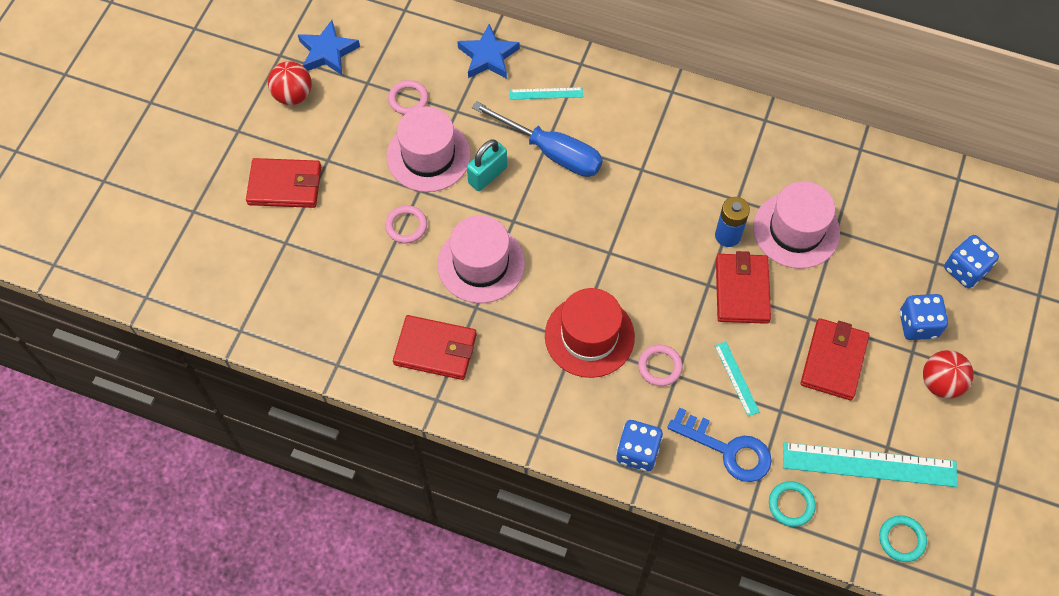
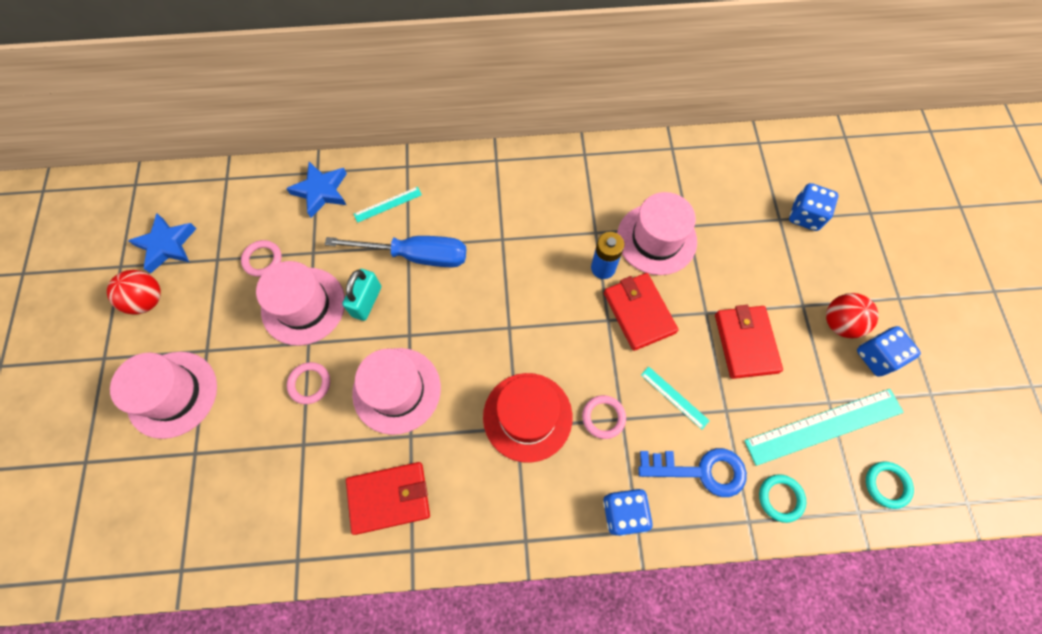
camera: 25 degrees left, 5 degrees up
red wallet [246,158,321,208] -> pink hat [110,352,217,439]
blue dice [900,294,948,340] -> blue dice moved to [857,326,921,376]

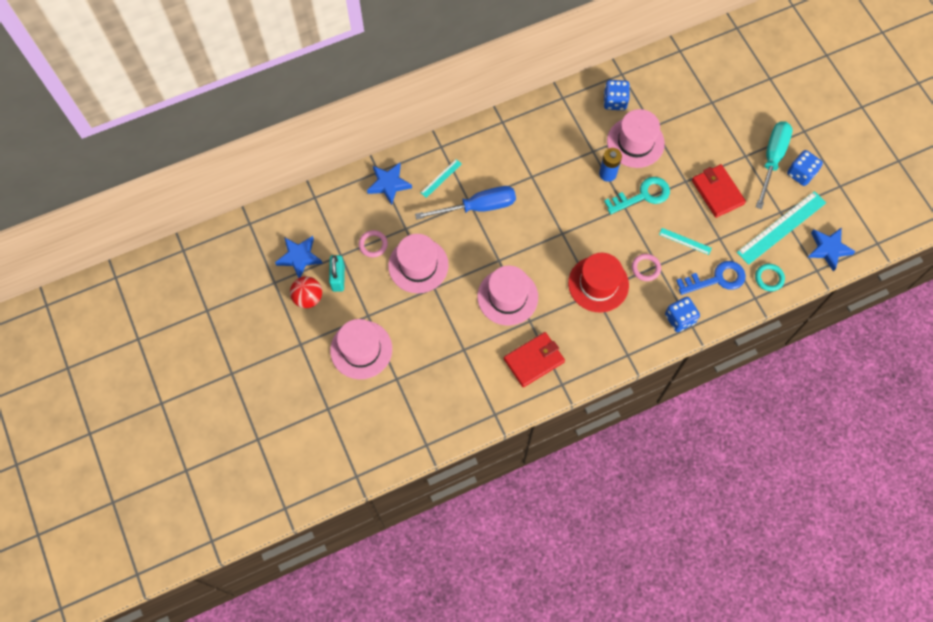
camera: 20 degrees left, 0 degrees up
pink ring [287,362,330,404] -> none
turquoise padlock [342,269,381,321] -> turquoise padlock moved to [329,255,345,292]
red wallet [604,273,679,351] -> turquoise key [604,177,670,214]
blue dice [789,183,838,231] -> blue dice moved to [604,80,630,110]
red ball [826,293,878,339] -> turquoise screwdriver [756,121,793,209]
turquoise ring [866,461,914,509] -> blue star [808,228,856,272]

